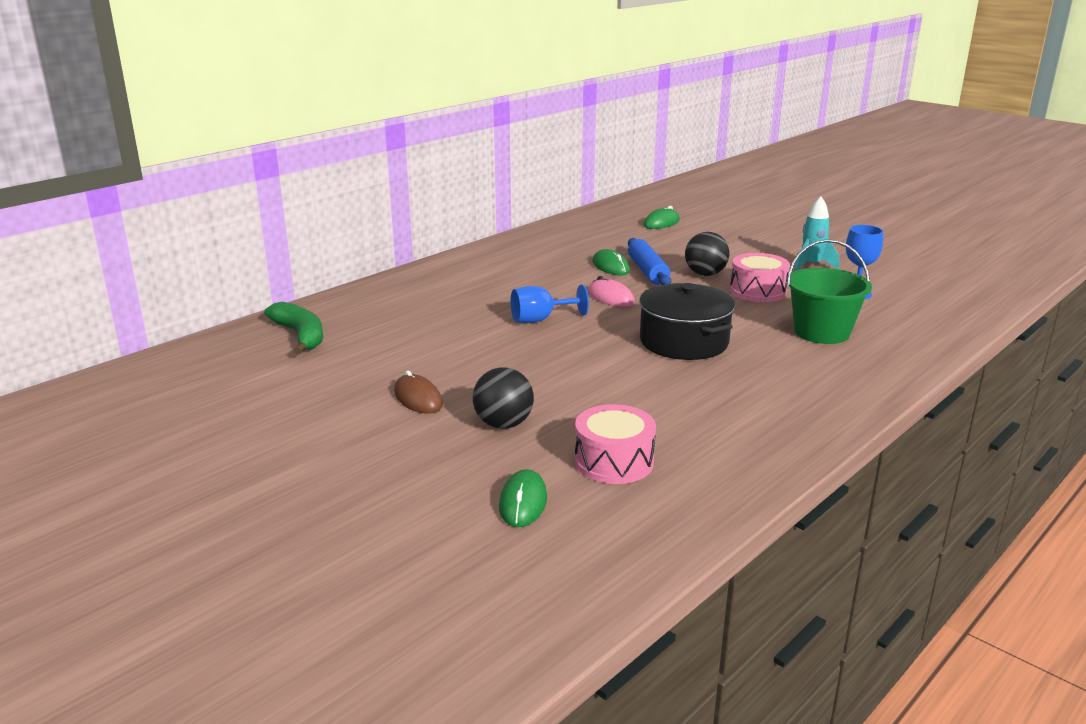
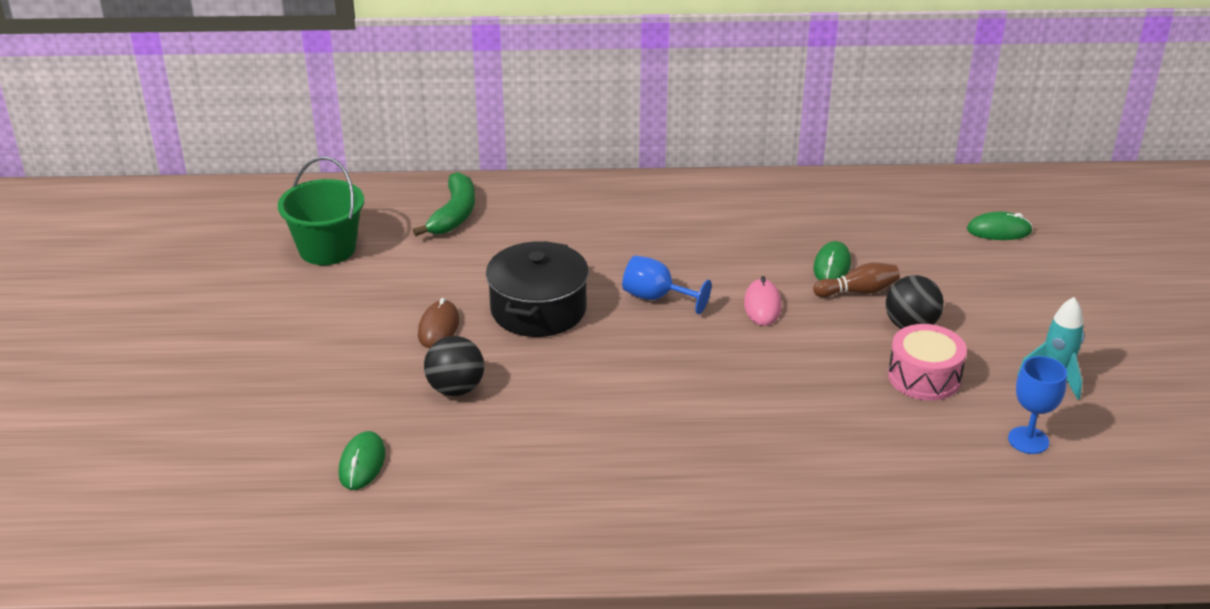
camera: 45 degrees right, 10 degrees up
green mouse [499,469,547,527] -> green mouse turned 45 degrees counterclockwise [339,431,385,490]
pink drum [575,404,656,484] -> none
blue rolling pin [628,238,671,285] -> brown bowling pin [813,262,900,297]
black pot [639,283,735,360] -> black pot moved to [486,241,589,337]
green bucket [787,239,872,344] -> green bucket moved to [278,156,364,265]

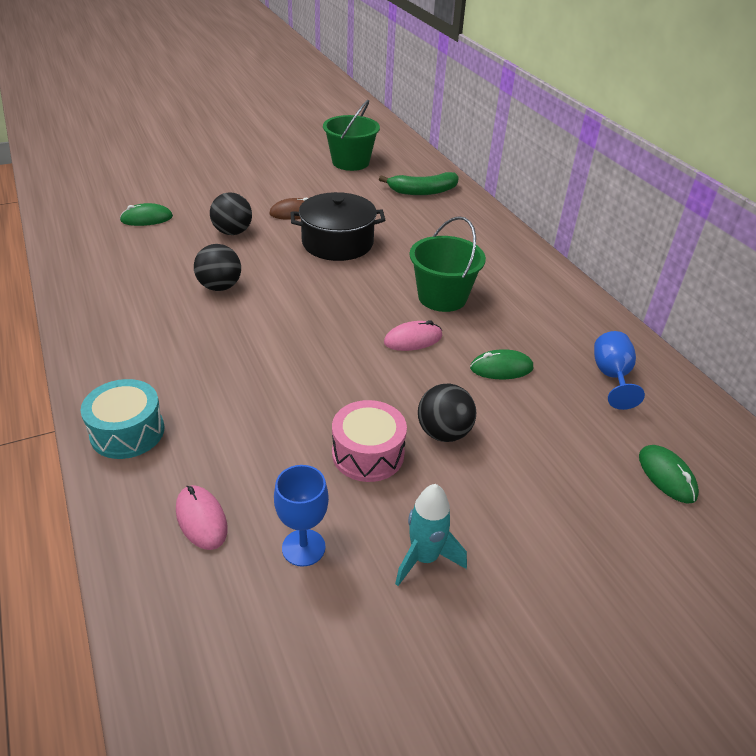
camera: 65 degrees right, 5 degrees up
blue goblet [622,255,711,314] -> blue goblet moved to [594,331,645,410]
brown bowling pin [813,262,900,297] -> none
none -> turquoise drum [80,379,164,459]
none -> pink mouse [176,485,227,550]
none -> black ball [194,244,241,291]
none -> green bucket [410,216,486,312]

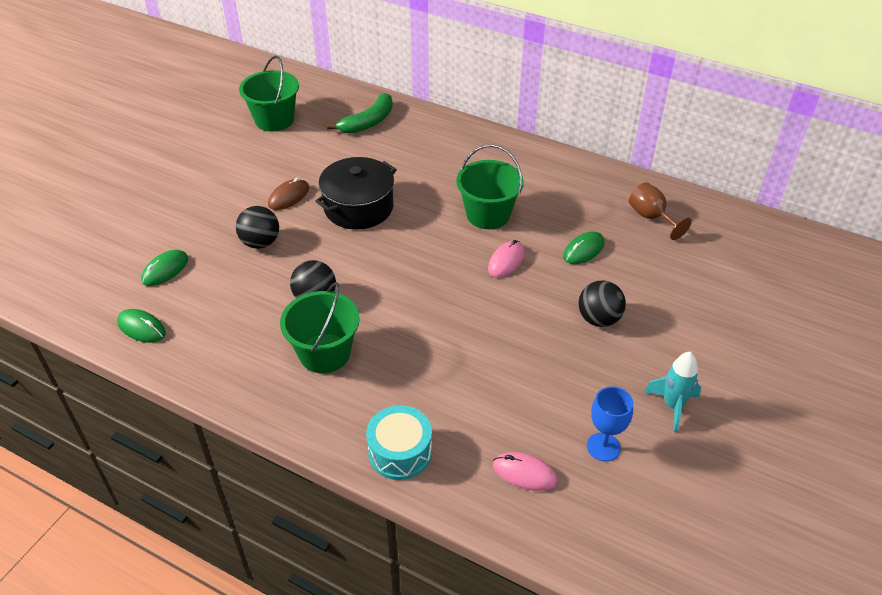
camera: 35 degrees left, 5 degrees up
pink drum [332,400,407,482] -> none
blue goblet [594,331,645,410] -> brown goblet [629,182,692,240]
green mouse [639,445,699,503] -> green mouse moved to [117,309,166,343]
none -> green bucket [280,282,360,373]

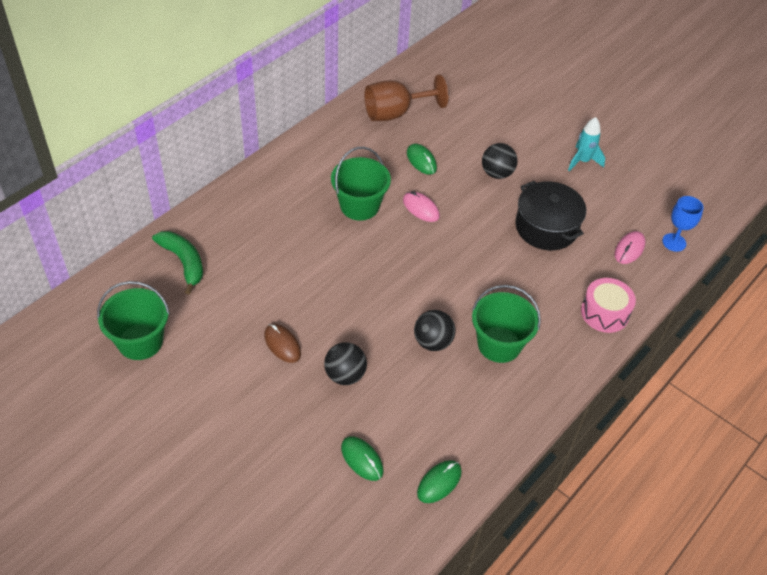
camera: 80 degrees left, 5 degrees up
black pot [315,157,397,230] -> black pot moved to [515,181,586,250]
turquoise drum [366,405,432,480] -> pink drum [581,278,636,333]
blue goblet [587,386,633,461] -> blue goblet moved to [662,196,704,252]
brown goblet [629,182,692,240] -> brown goblet [365,74,448,121], size x1.55

